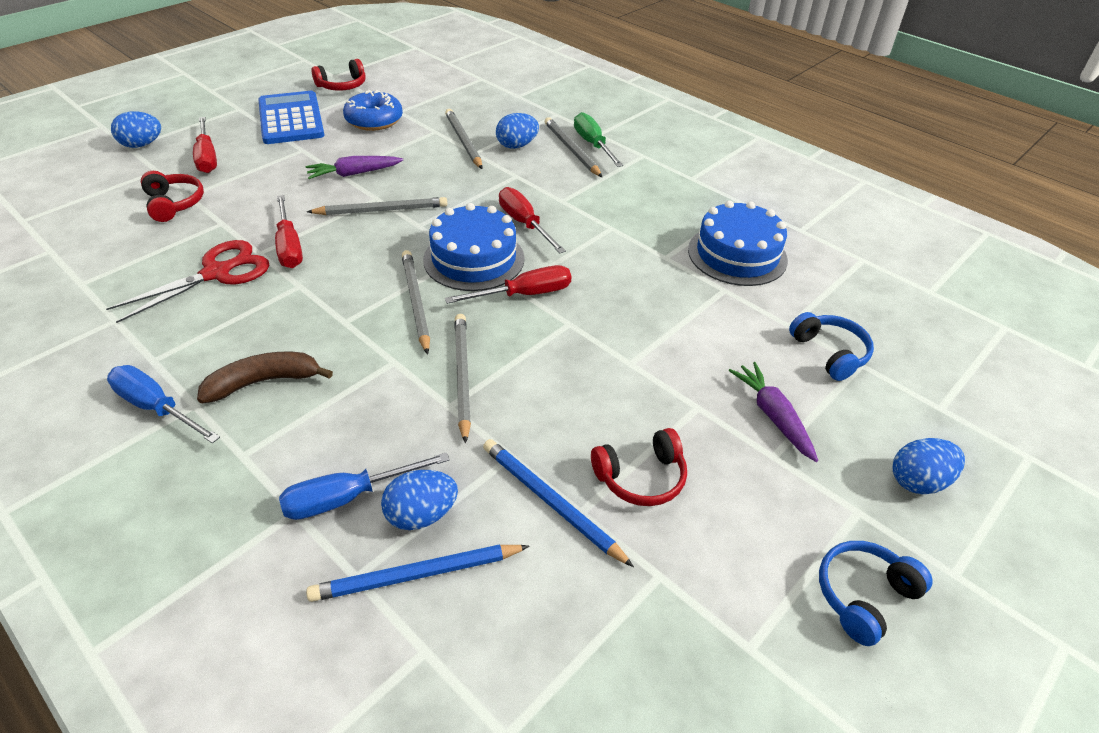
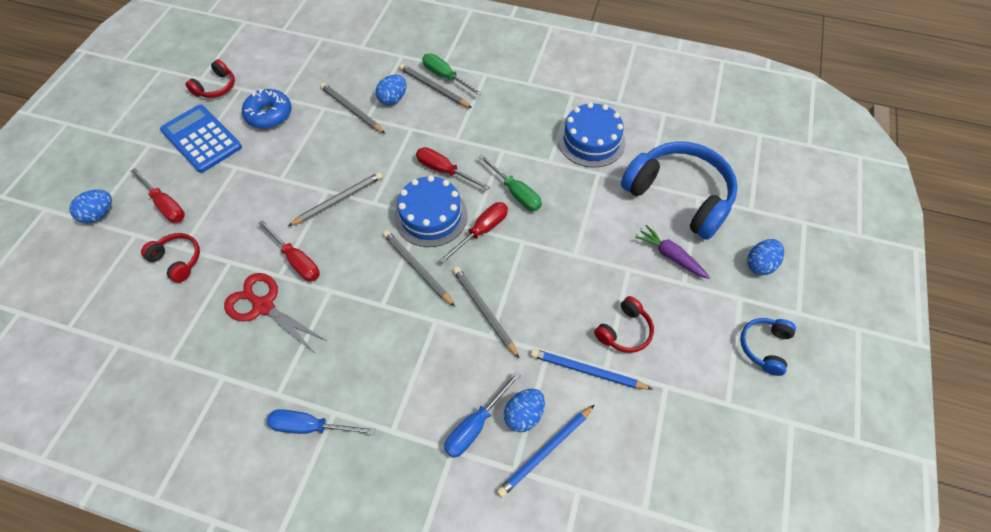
camera: 25 degrees left, 15 degrees up
red scissors [106,240,269,323] -> red scissors turned 75 degrees counterclockwise [224,273,327,352]
brown banana [197,352,333,403] -> none
purple carrot [306,156,403,179] -> none
blue headphones [789,312,874,381] -> blue headphones [621,141,738,240], size x2.14
none -> green screwdriver [479,154,542,211]

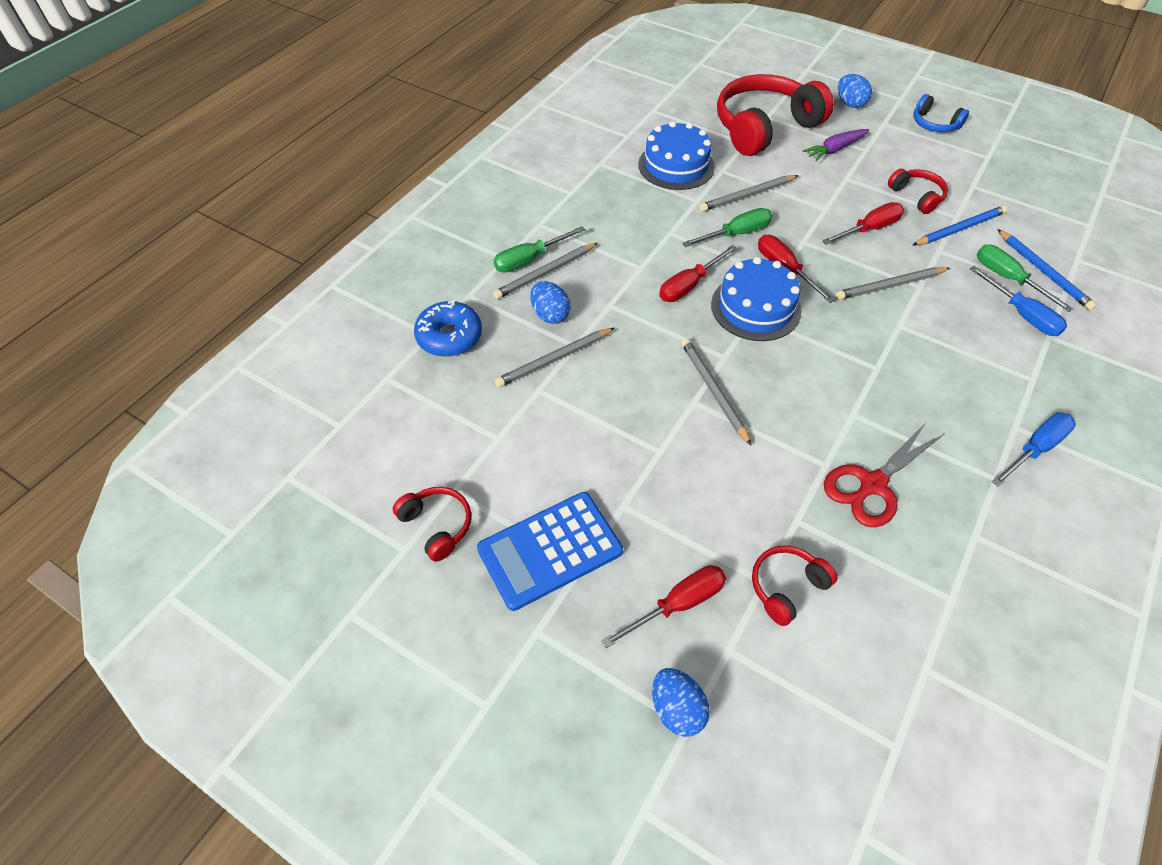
camera: 75 degrees left, 5 degrees down
blue donut [242,89,292,129] -> blue donut moved to [414,299,482,357]
red screwdriver [258,220,320,281] -> red screwdriver moved to [822,202,904,245]
blue screwdriver [267,409,376,435] -> blue screwdriver turned 150 degrees counterclockwise [992,412,1076,487]
grey pencil [383,230,455,307] -> grey pencil moved to [699,175,798,212]
blue egg [504,389,545,432] -> green screwdriver [977,244,1073,312]
blue pencil [531,349,652,390] -> blue pencil turned 150 degrees counterclockwise [913,205,1007,245]
blue headphones [621,141,738,240] -> red headphones [717,74,834,156]

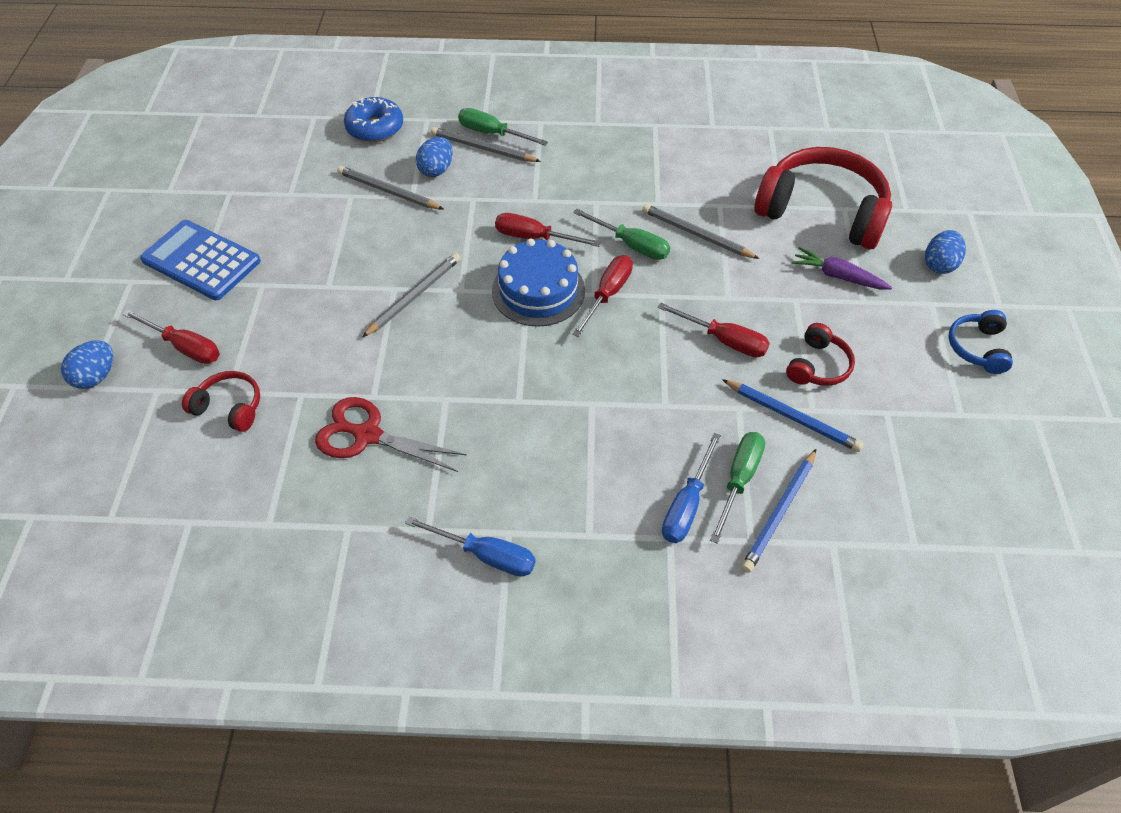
camera: 60 degrees right, 0 degrees up
red headphones [393,487,471,562] -> none
blue cake [638,121,715,190] -> none
grey pencil [835,267,949,300] -> none

